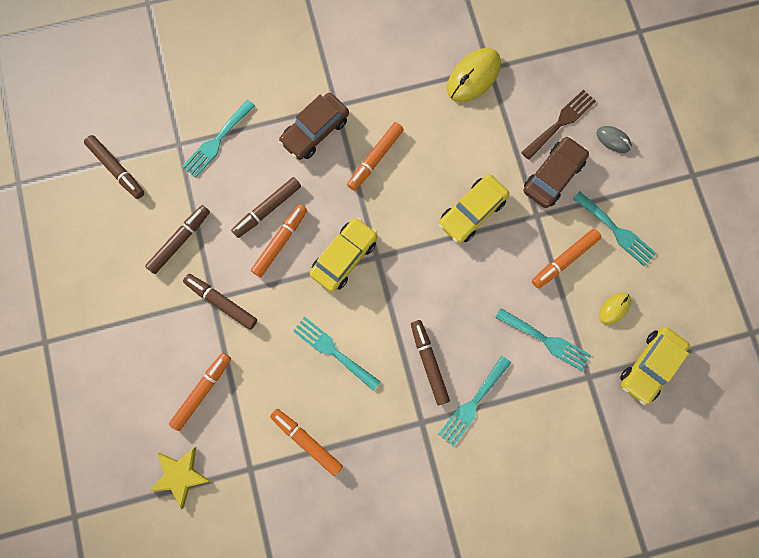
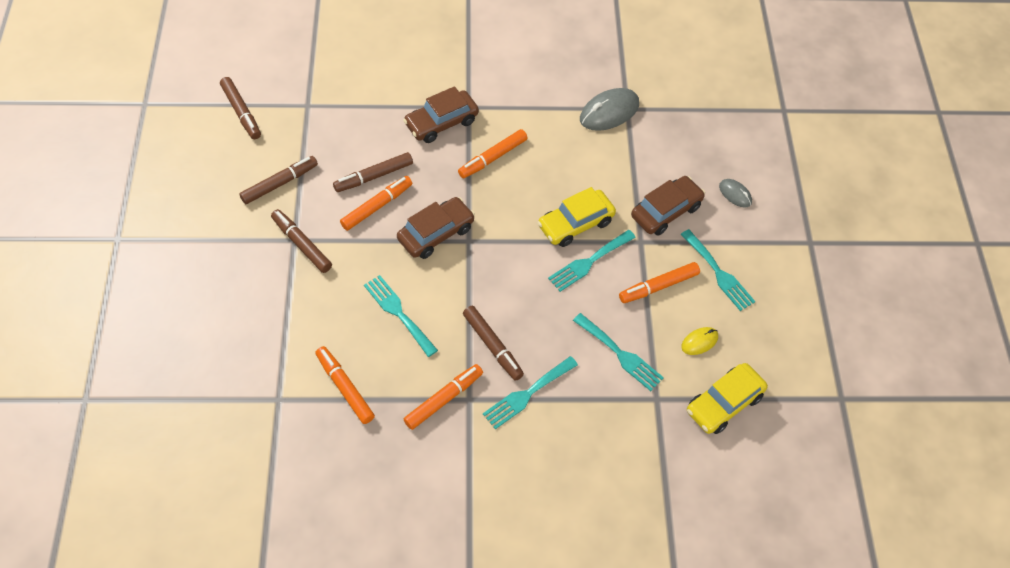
camera: 10 degrees right, 20 degrees down
yellow star [150,447,210,509] -> none
orange marker [169,353,231,431] -> orange marker moved to [404,364,483,430]
turquoise fork [182,100,255,178] -> turquoise fork moved to [548,230,636,292]
yellow car [309,217,377,292] -> brown car [397,197,475,259]
brown marker [411,320,450,405] -> brown marker turned 150 degrees clockwise [463,306,524,381]
yellow mouse [447,48,501,102] -> grey mouse [580,88,639,131]
brown fork [521,90,596,160] -> none

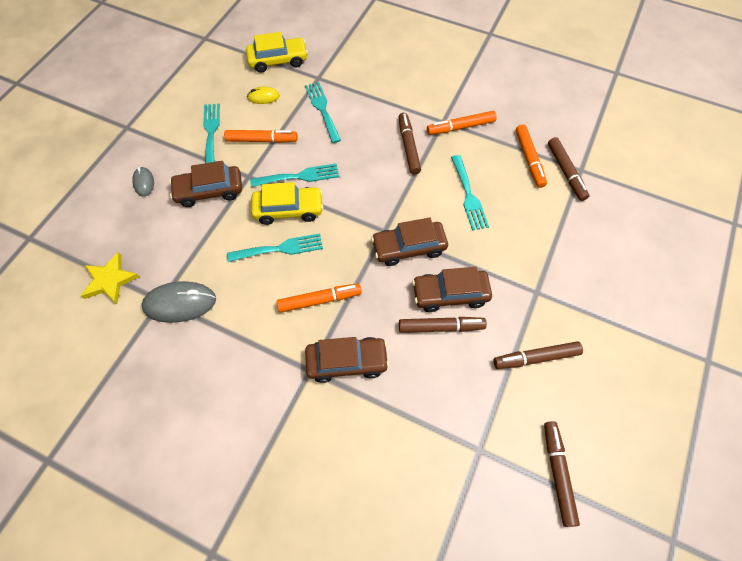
camera: 150 degrees left, 5 degrees up
brown marker [271,209,332,273] -> brown marker moved to [548,137,589,201]
orange marker [340,176,412,231] -> brown car [412,267,492,312]
turquoise fork [483,356,578,429] -> turquoise fork moved to [227,233,323,262]
none -> yellow star [81,252,139,304]

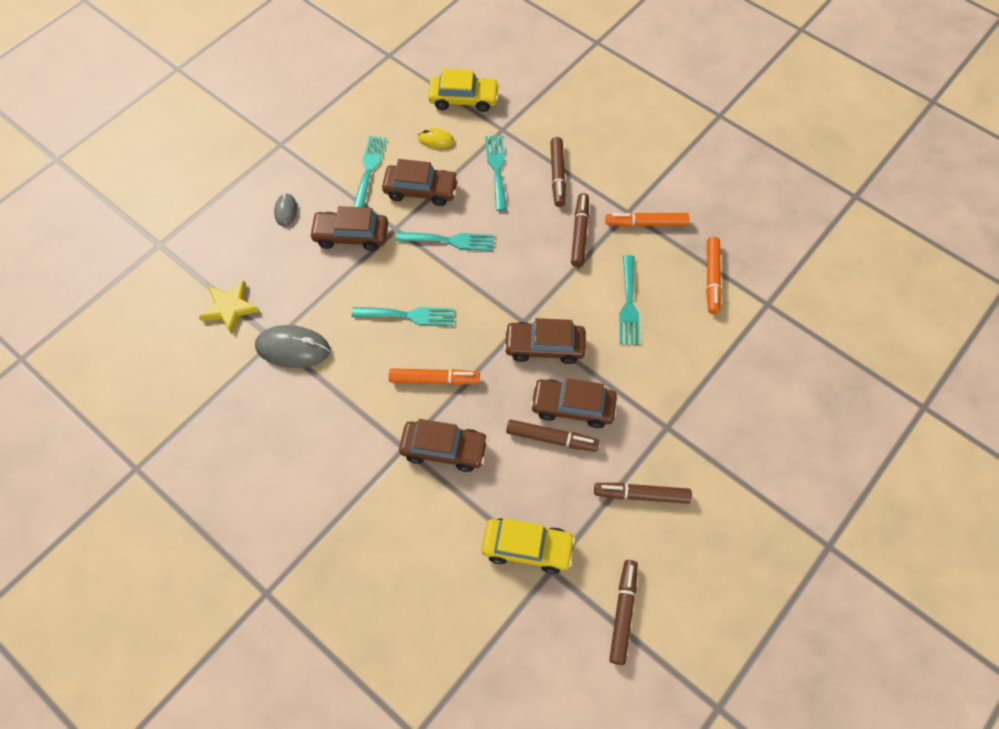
camera: 15 degrees right, 0 degrees up
orange marker [224,130,298,143] -> brown car [382,159,459,206]
yellow car [251,182,323,225] -> yellow car moved to [482,518,575,574]
brown marker [548,137,589,201] -> brown marker moved to [550,137,566,207]

